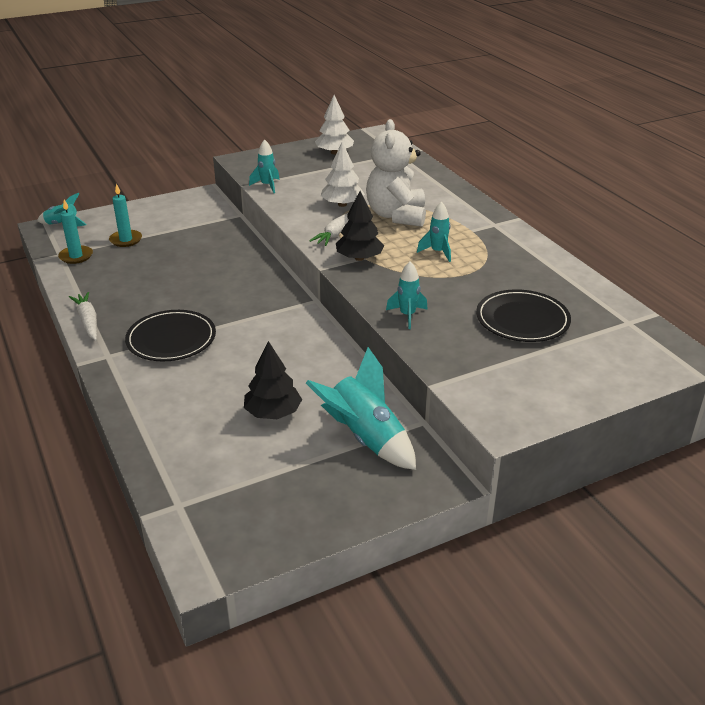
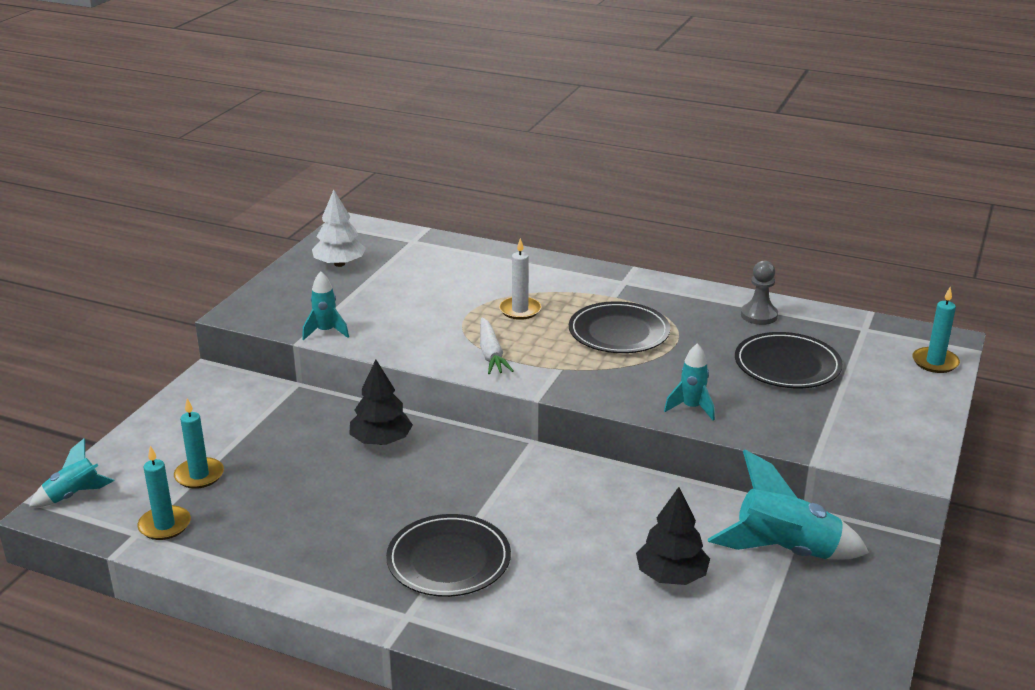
camera: 40 degrees left, 5 degrees down
white carrot [69,292,97,341] -> none
white tree [321,142,365,207] -> none
black tree [336,191,385,261] -> black tree moved to [349,360,413,445]
white teddy bear [366,119,426,227] -> white candle [499,238,542,320]
turquoise rocket [417,201,451,262] -> black plate [569,301,670,353]
none -> grey pawn [741,261,778,325]
none -> turquoise candle [912,287,960,373]

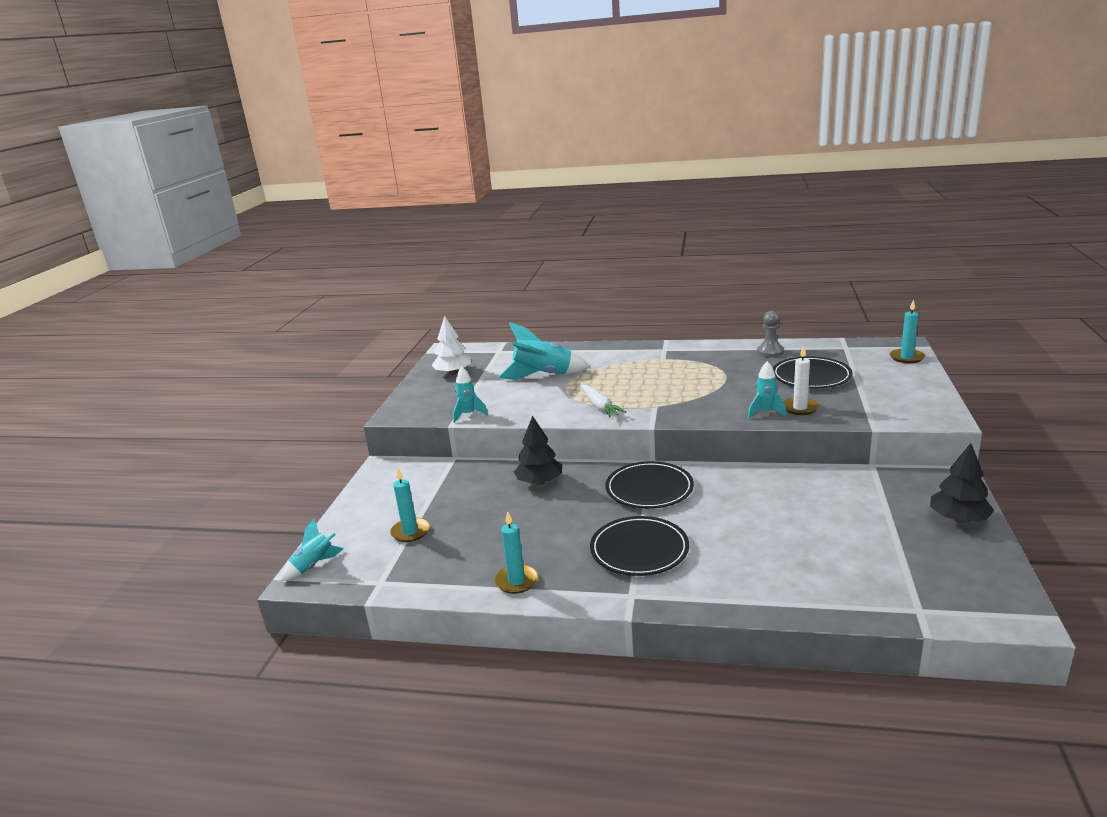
camera: 10 degrees left, 5 degrees down
turquoise candle [137,446,191,540] -> turquoise candle moved to [494,511,538,594]
white candle [499,238,542,320] -> white candle moved to [783,345,819,415]
black plate [569,301,670,353] -> black plate moved to [605,461,694,509]
black tree [636,487,710,585] -> black tree moved to [930,443,994,523]
turquoise rocket [708,450,869,559] -> turquoise rocket moved to [498,322,589,380]

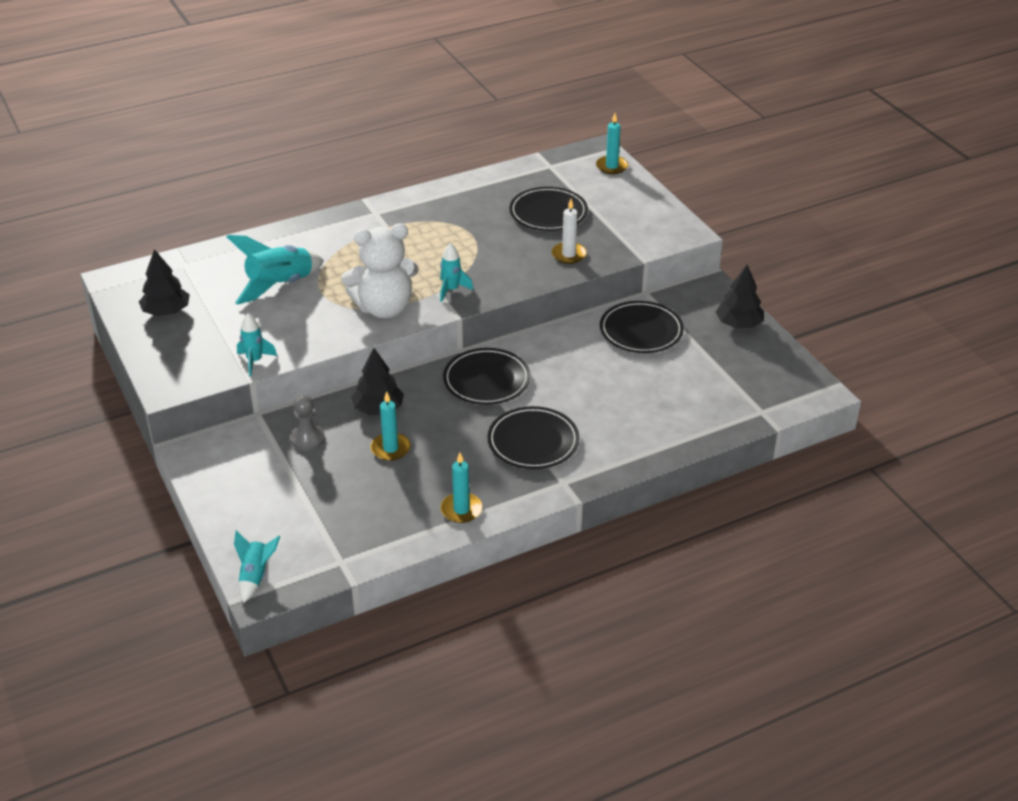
camera: 40 degrees left, 15 degrees up
turquoise candle [390,468,430,542] -> turquoise candle moved to [371,392,411,461]
white tree [431,316,471,375] -> black tree [139,249,190,316]
white carrot [581,385,626,417] -> white teddy bear [341,223,419,318]
turquoise rocket [748,361,787,418] -> turquoise rocket moved to [440,243,473,302]
grey pawn [757,311,784,358] -> grey pawn moved to [291,395,325,451]
none -> black plate [600,301,684,353]

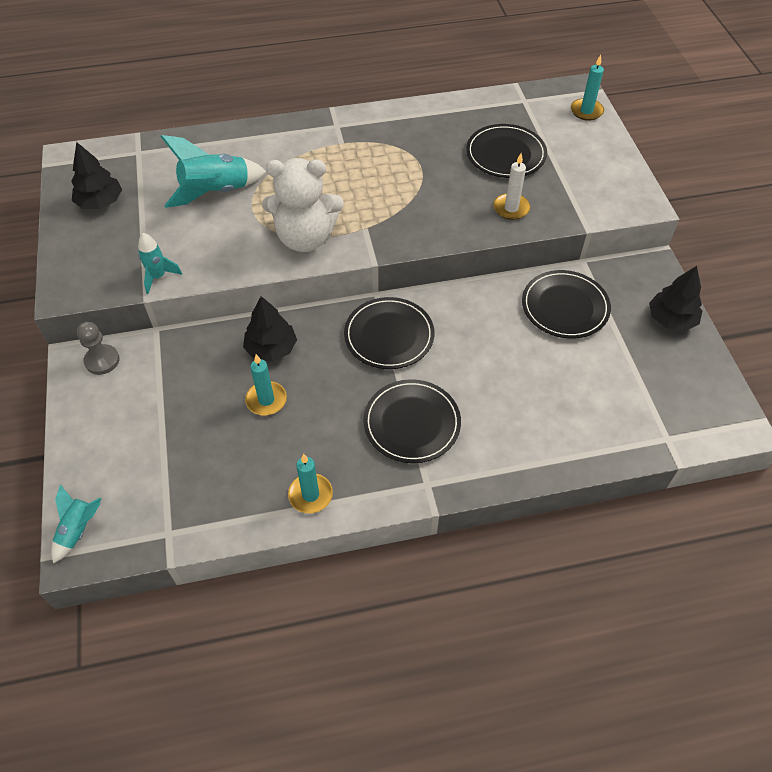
camera: 15 degrees right, 15 degrees up
grey pawn [291,395,325,451] -> grey pawn moved to [77,322,120,375]
turquoise rocket [440,243,473,302] -> none

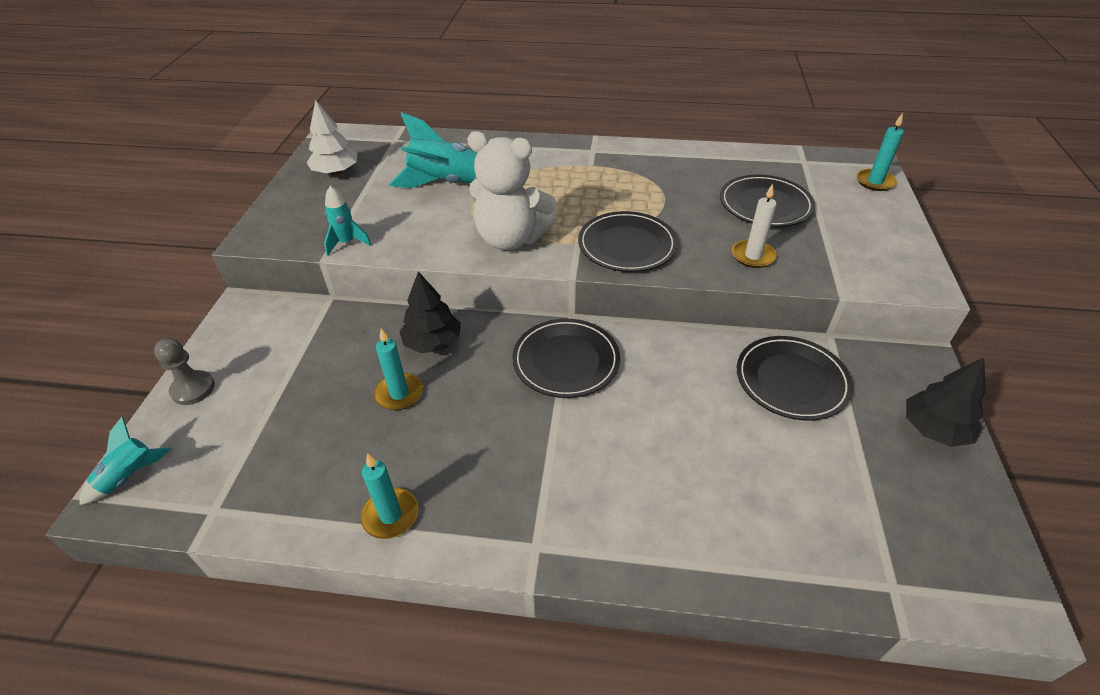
camera: 20 degrees right, 10 degrees down
black tree [71,142,122,209] -> white tree [307,100,357,175]
grey pawn [77,322,120,375] -> grey pawn moved to [154,338,215,405]
black plate [363,379,461,463] -> black plate moved to [578,211,678,272]

